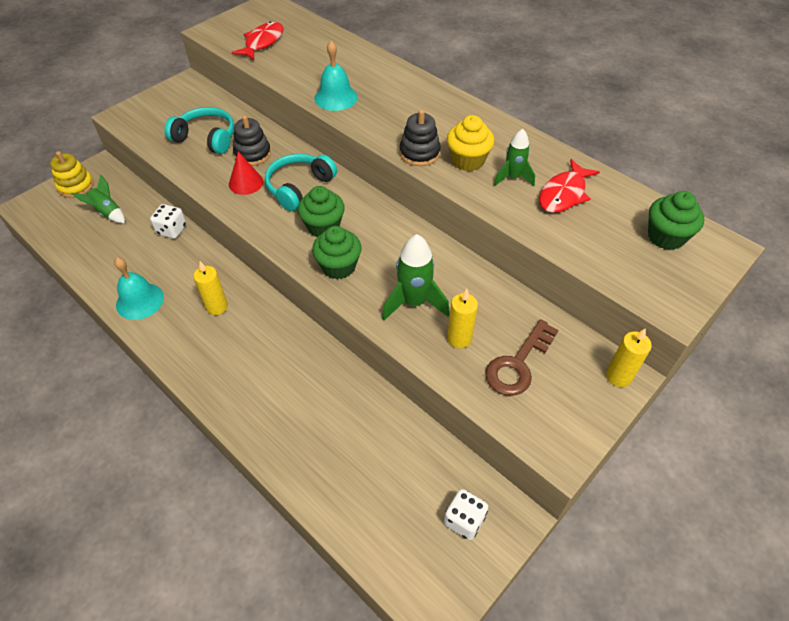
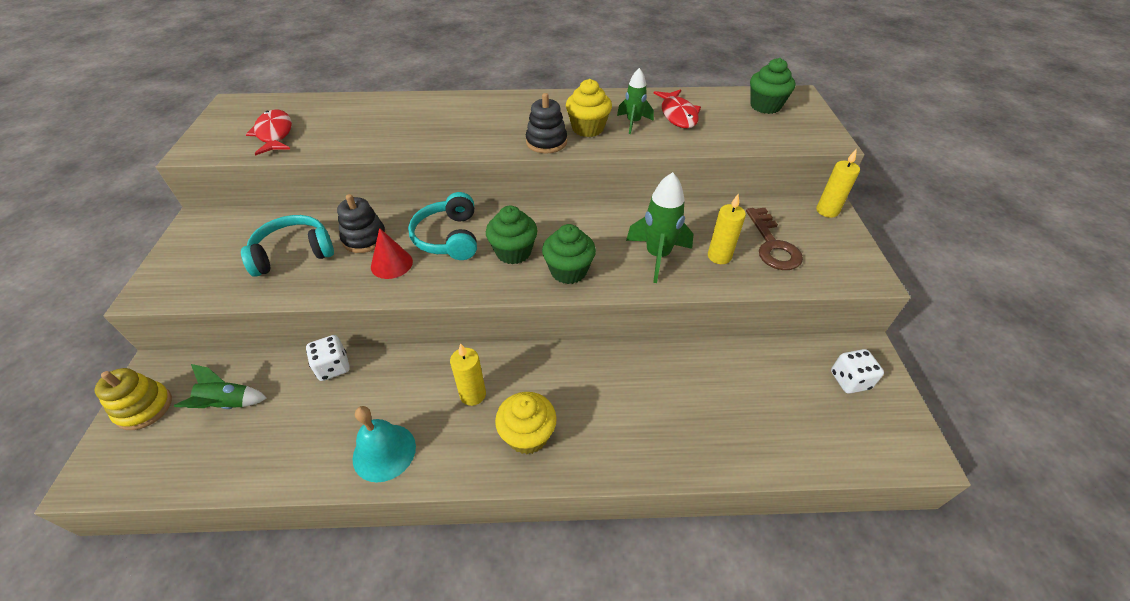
camera: 45 degrees left, 5 degrees down
turquoise bell [314,41,358,111] -> none
none -> yellow cupcake [495,392,557,454]

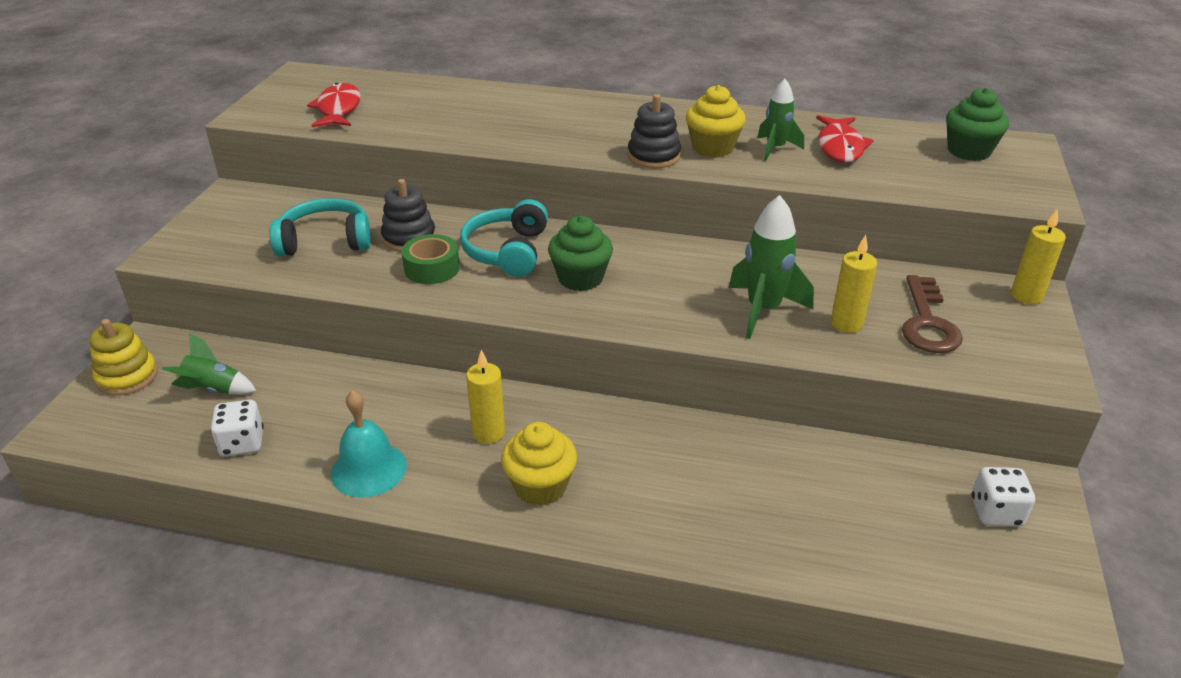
camera: 15 degrees right, 10 degrees down
white dice [306,335,350,381] -> white dice moved to [210,400,264,457]
red cone [371,228,413,279] -> green tape [401,234,460,284]
green cupcake [542,224,596,284] -> none

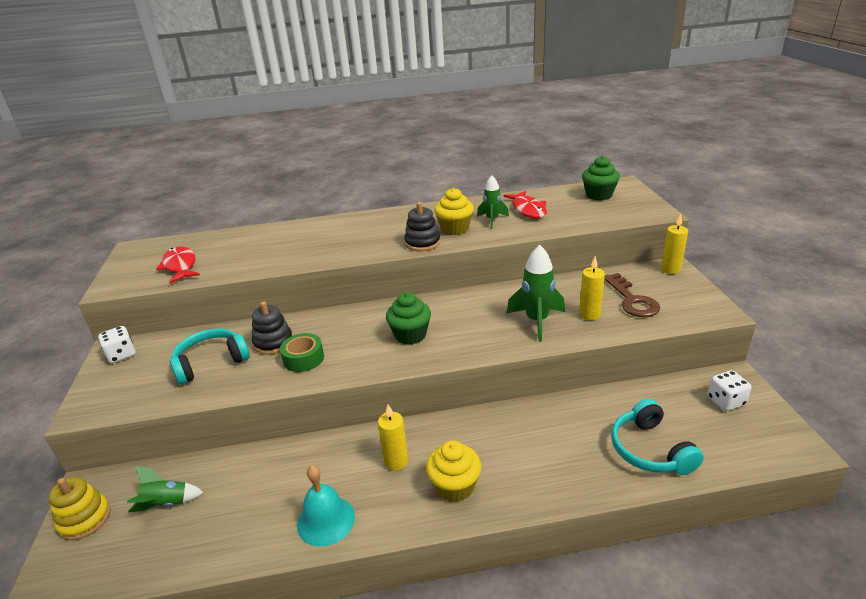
camera: 20 degrees left, 5 degrees down
white dice [210,400,264,457] -> white dice moved to [98,326,136,363]
turquoise headphones [460,199,548,277] -> turquoise headphones moved to [611,399,704,475]

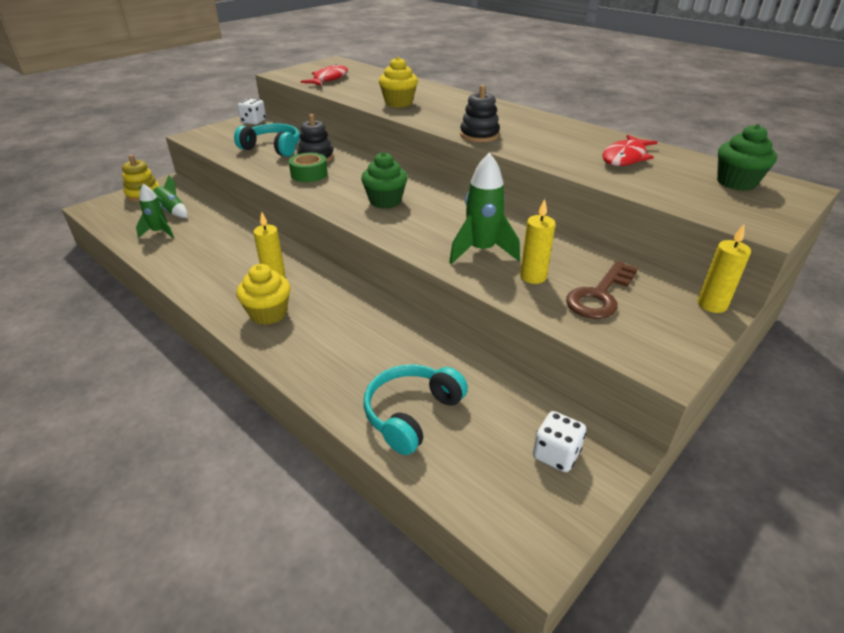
camera: 50 degrees right, 5 degrees up
turquoise bell [297,465,355,547] -> none
yellow cupcake [435,188,474,235] -> yellow cupcake moved to [379,57,418,108]
green rocket [477,175,509,229] -> green rocket moved to [136,184,174,238]

